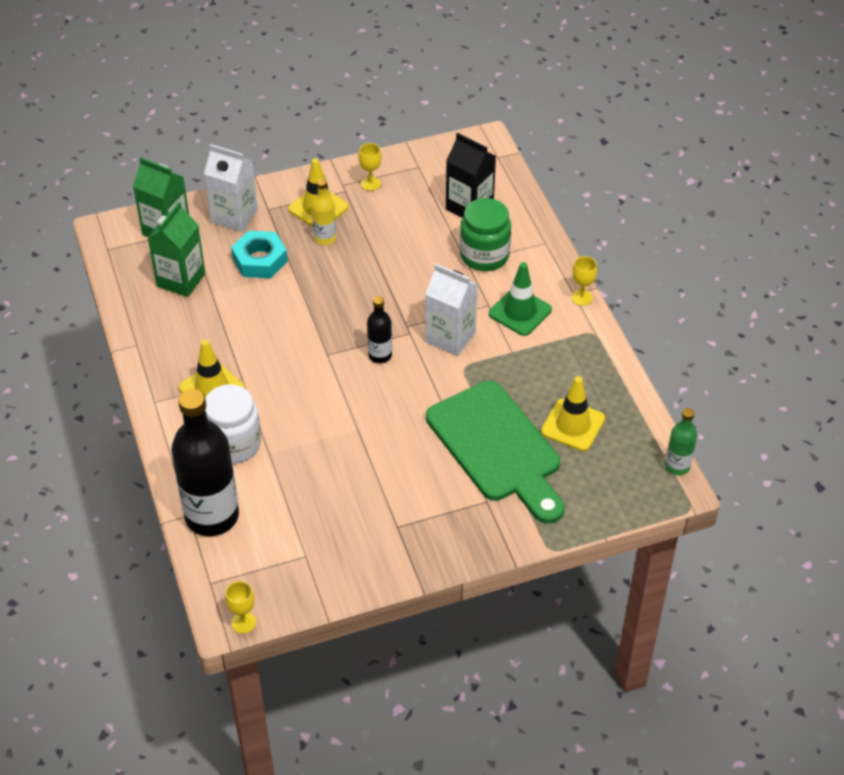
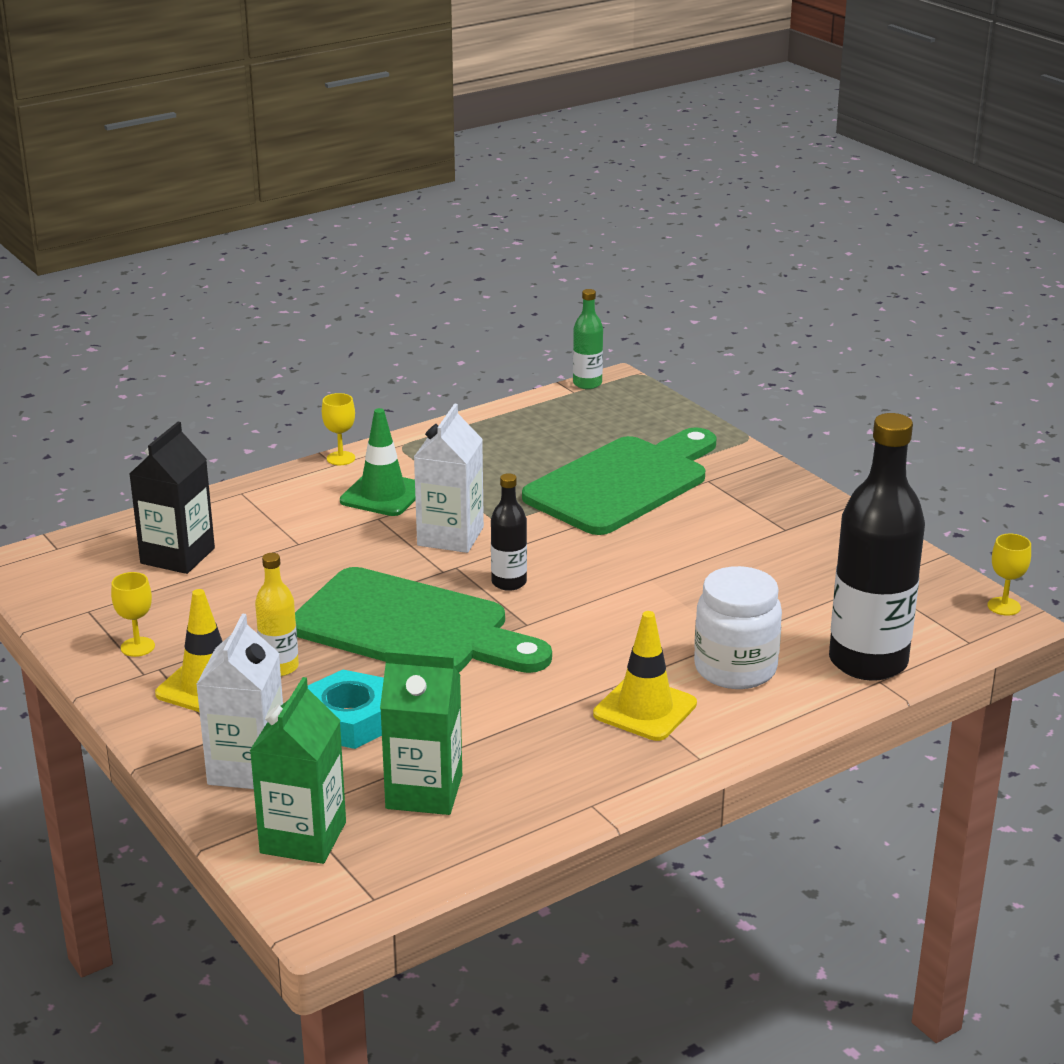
camera: 105 degrees left, 20 degrees down
green jar [460,198,511,271] -> none
yellow traffic cone [541,376,605,451] -> none
none -> green cutting board [295,567,552,673]

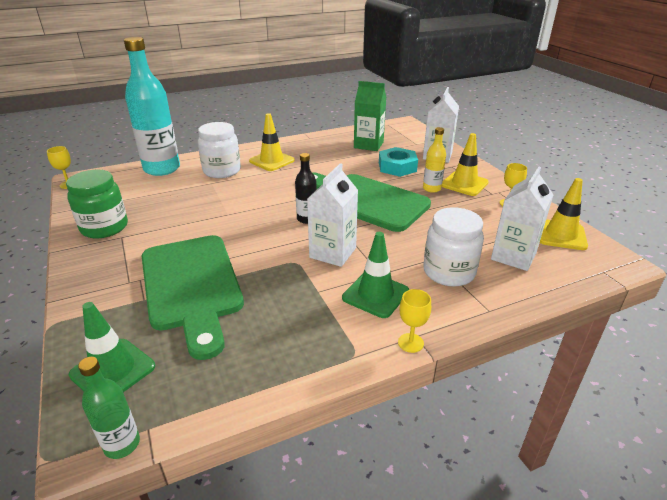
camera: 170 degrees left, 5 degrees up
black carton [130,422,215,574] -> white carton [491,167,554,271]
green carton [250,677,346,864] -> none
green cutting board [522,427,717,535] -> green cutting board turned 75 degrees counterclockwise [142,235,244,360]
black bottle [829,413,925,681] -> turquoise bottle [124,37,180,176]
none -> green jar [66,170,128,238]
none -> green traffic cone [69,302,155,392]
none -> white jar [423,207,484,286]
none -> yellow traffic cone [540,178,588,250]

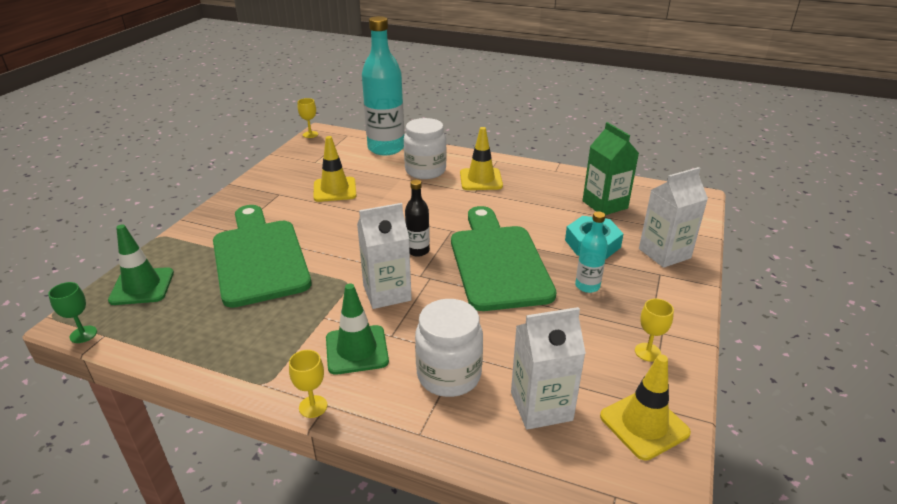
camera: 45 degrees right, 0 degrees up
green jar [66,170,128,238] -> none
green bottle [78,357,140,459] -> green goblet [48,282,97,343]
green cutting board [142,235,244,360] -> green cutting board turned 135 degrees clockwise [213,205,311,308]
yellow bottle [423,127,446,193] -> turquoise bottle [575,211,608,293]
yellow traffic cone [442,133,489,196] -> yellow traffic cone moved to [313,136,357,202]

